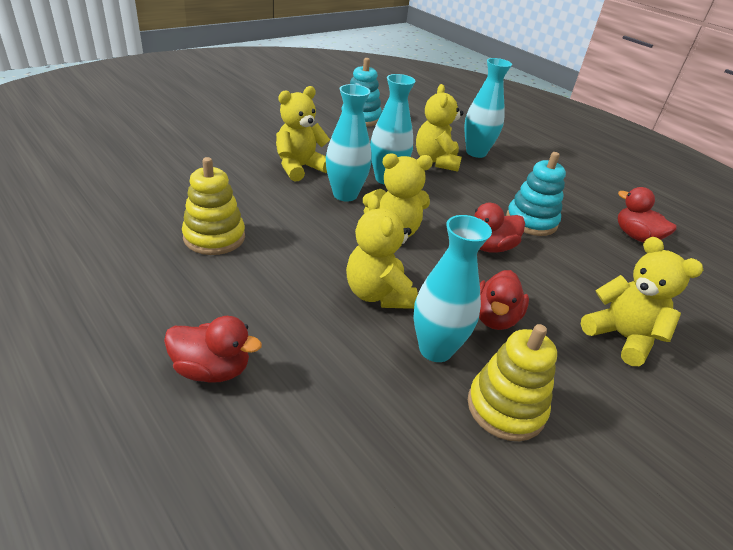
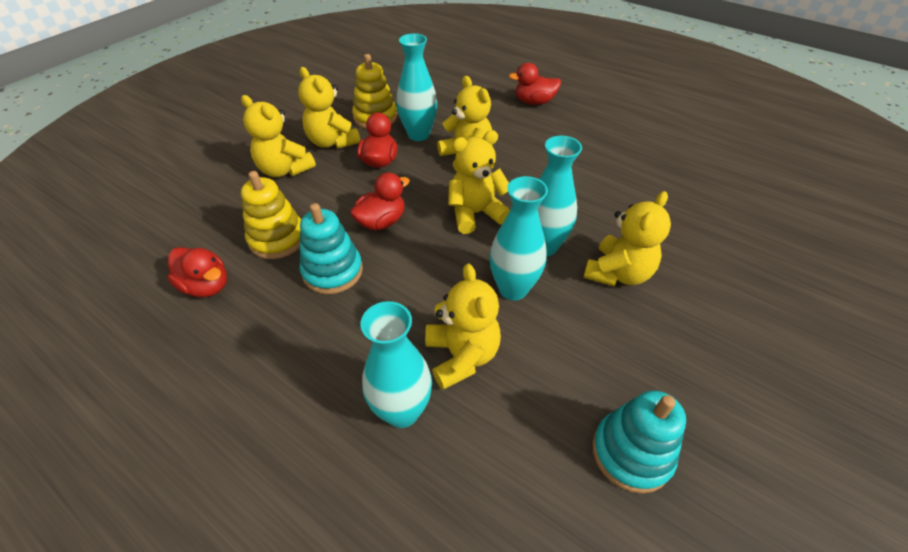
camera: 170 degrees right, 10 degrees up
yellow stacking toy [182,157,245,255] -> yellow stacking toy moved to [241,171,301,259]
none -> yellow teddy bear [298,67,360,149]

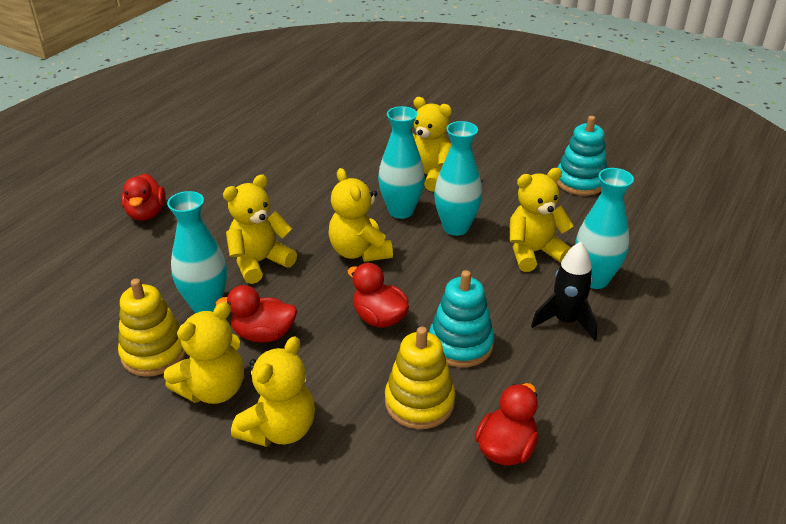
camera: 95 degrees left, 10 degrees down
none -> black rocket [531,242,598,341]

